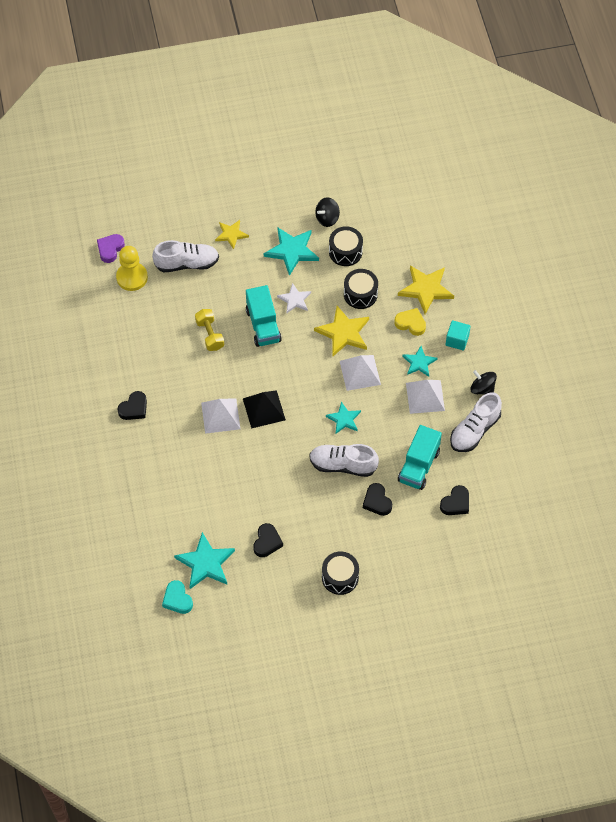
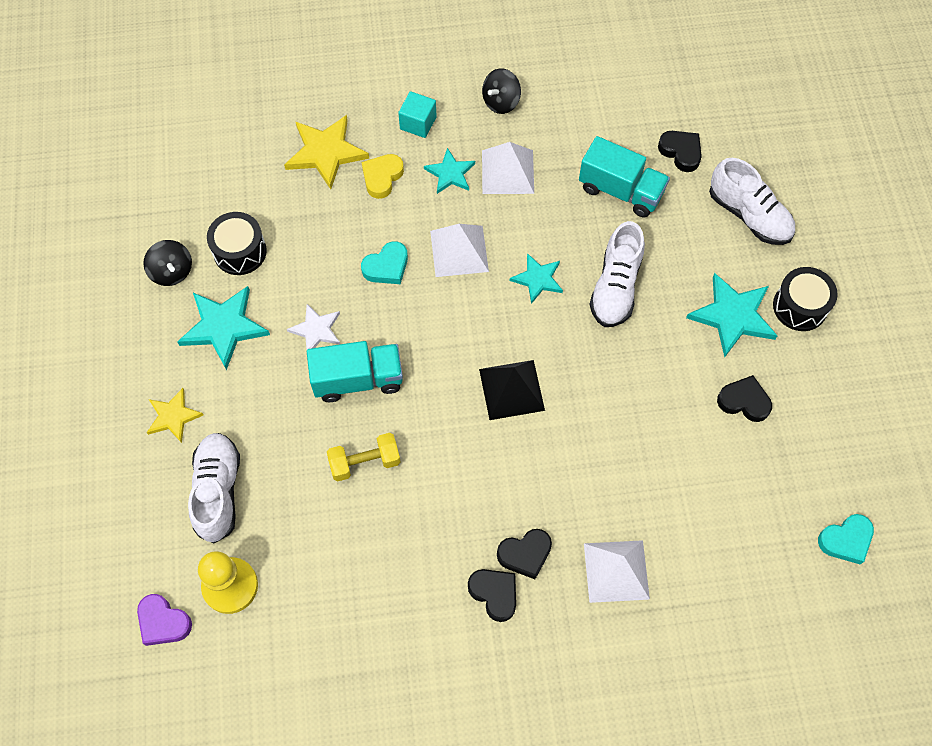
camera: 85 degrees left, 5 degrees up
turquoise star [174,532,235,589] -> turquoise star moved to [686,273,778,358]
white pyramid [201,398,241,434] -> white pyramid moved to [584,540,650,603]
yellow star [314,306,369,357] -> turquoise heart [361,241,408,284]
black drum [344,269,378,309] -> none
black heart [363,483,392,516] -> black heart moved to [497,529,552,579]
white shoe [450,392,502,452] -> white shoe moved to [709,158,795,245]

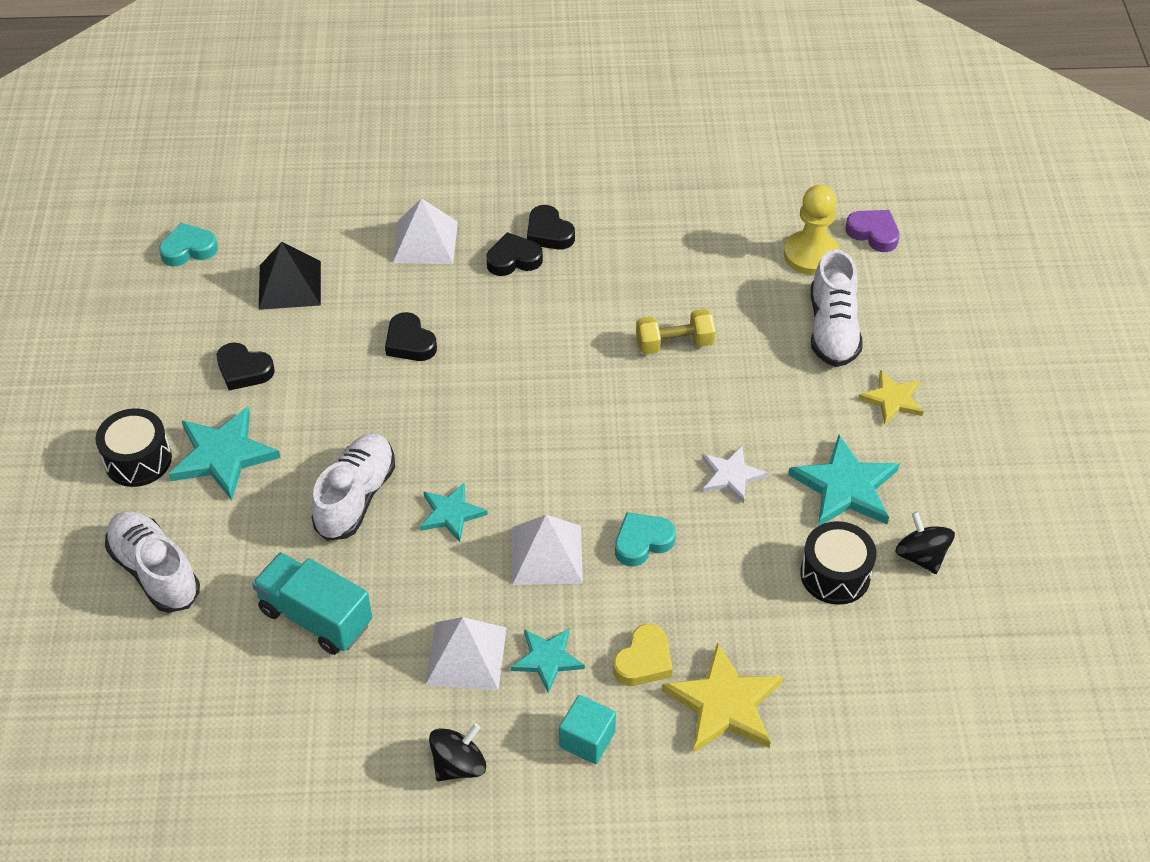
camera: 175 degrees left, 15 degrees down
turquoise truck [307,341,403,402] -> none
black pyramid [479,360,545,420] -> black pyramid moved to [259,242,321,310]
black heart [658,131,702,172] -> black heart moved to [385,312,437,361]

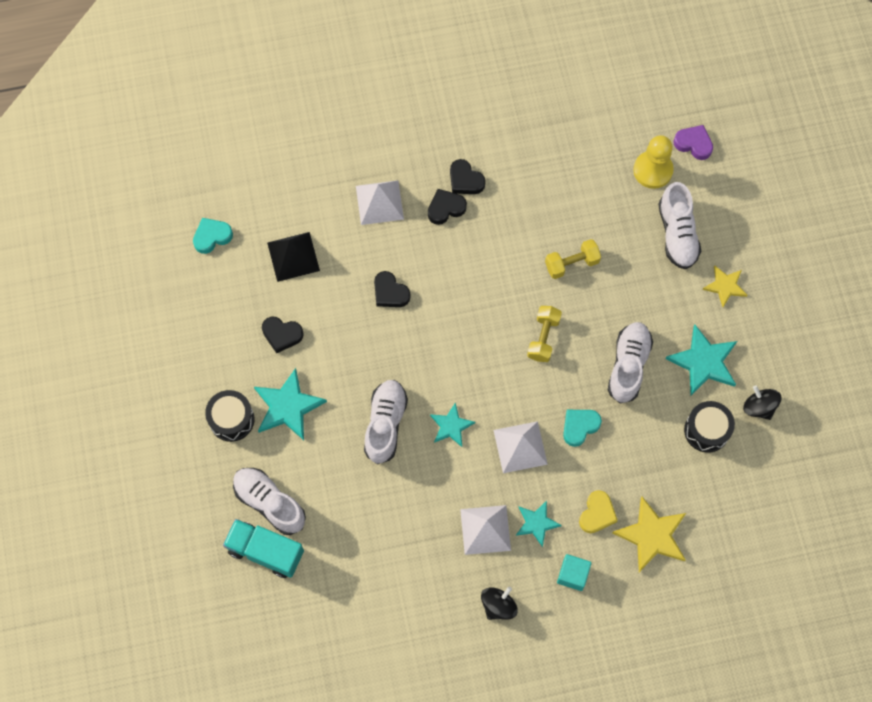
camera: 10 degrees left, 20 degrees up
turquoise truck [252,552,372,655] -> turquoise truck moved to [223,519,304,578]
white star [702,446,768,504] -> white shoe [608,322,653,403]
none -> yellow dumbbell [527,306,562,362]

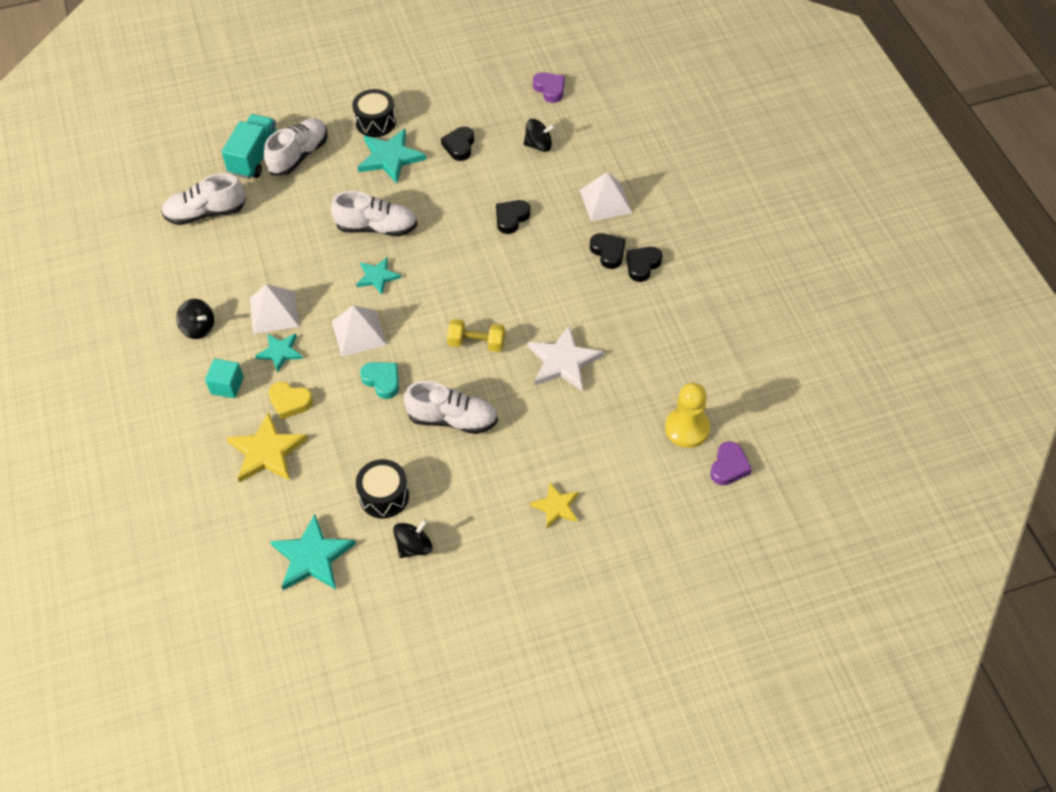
camera: 85 degrees right, 15 degrees down
turquoise heart [193,218,233,254] -> purple heart [533,72,565,103]
black pyramid [267,232,320,282] -> black spinning top [524,119,555,152]
yellow dumbbell [545,239,601,279] -> white star [527,325,603,391]
white shoe [658,182,701,269] -> white shoe moved to [161,173,246,225]
turquoise star [665,325,737,395] -> turquoise star moved to [270,514,356,590]

